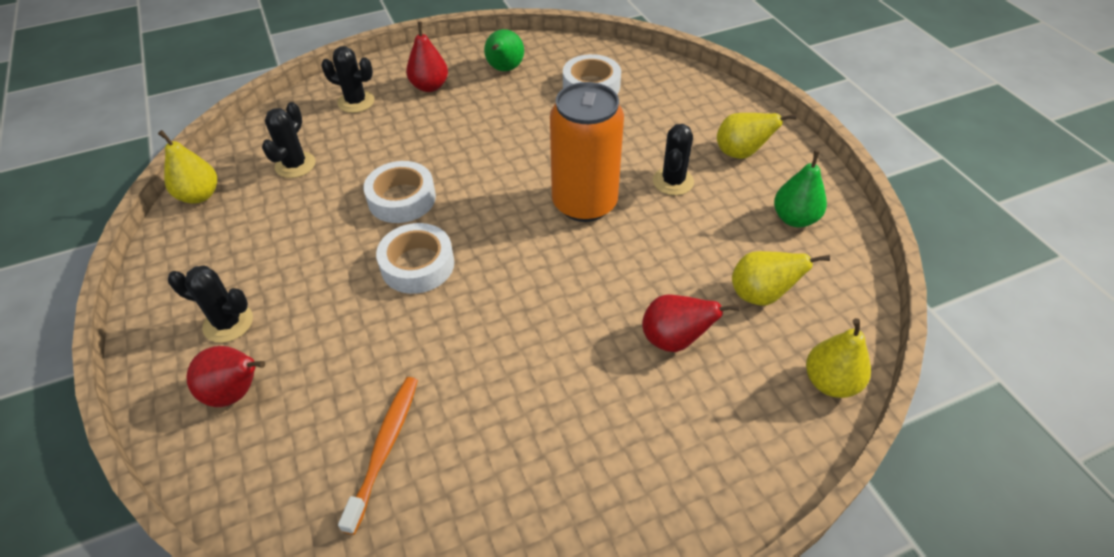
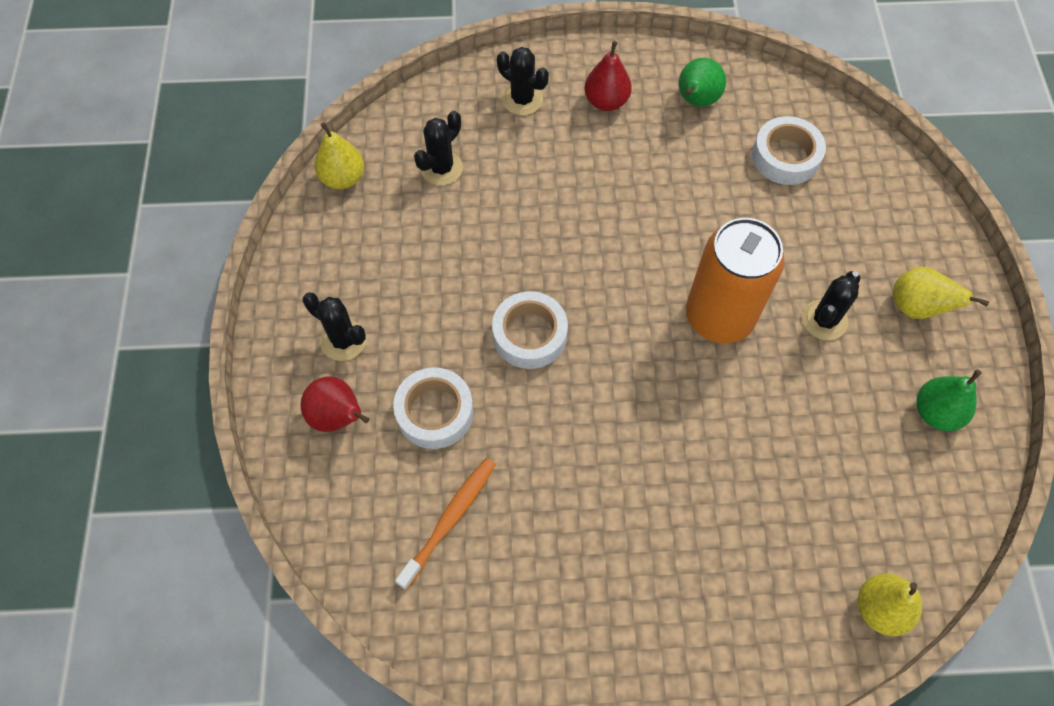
camera: 20 degrees right, 15 degrees up
white tape [363,161,436,223] -> white tape moved to [393,367,473,449]
red pear [642,295,740,352] -> none
yellow pear [732,251,830,306] -> none

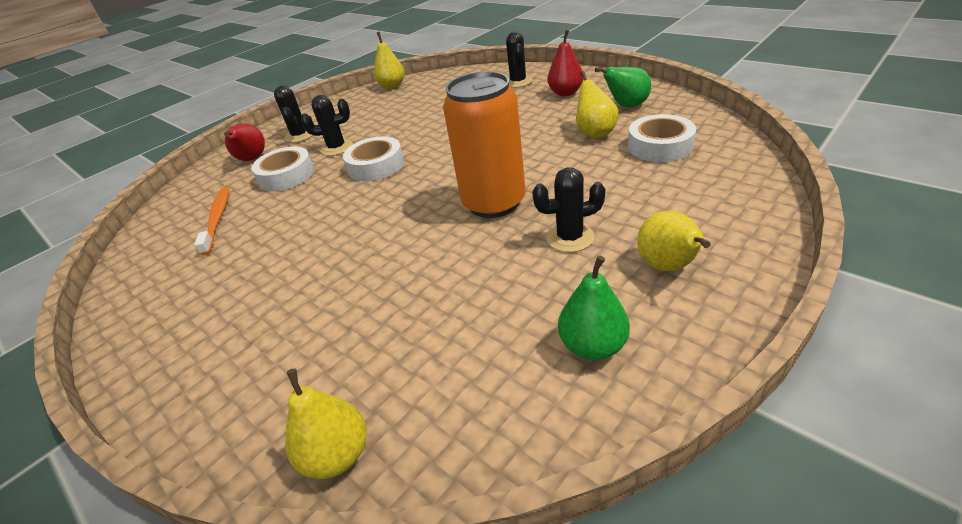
camera: 50 degrees right, 25 degrees down
orange toothbrush [395,458,496,590] -> orange toothbrush turned 90 degrees counterclockwise [194,187,230,256]
black cactus [414,111,463,185] -> black cactus moved to [301,95,353,156]
none -> yellow pear [576,71,618,138]

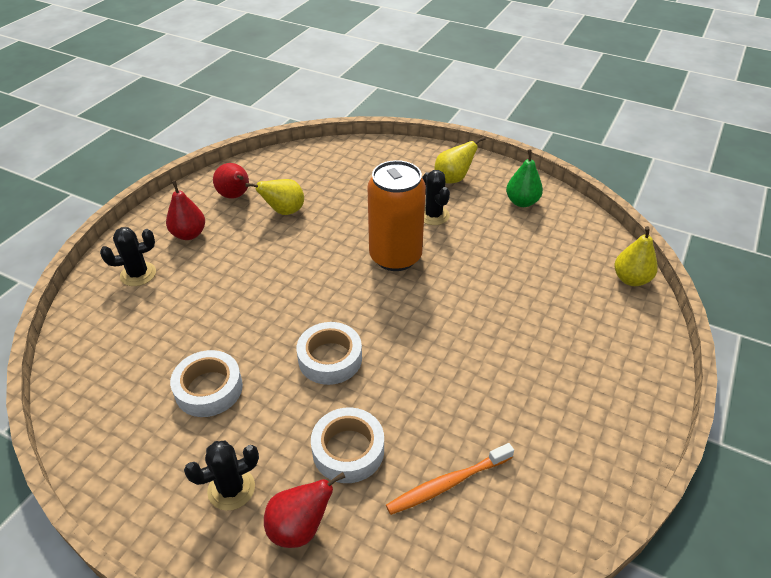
camera: 110 degrees left, 5 degrees up
black cactus [301,95,353,156] -> none
yellow pear [374,32,404,89] -> none
green pear [595,67,651,107] -> red pear [213,163,249,199]
white tape [628,114,696,162] -> white tape moved to [170,350,243,417]

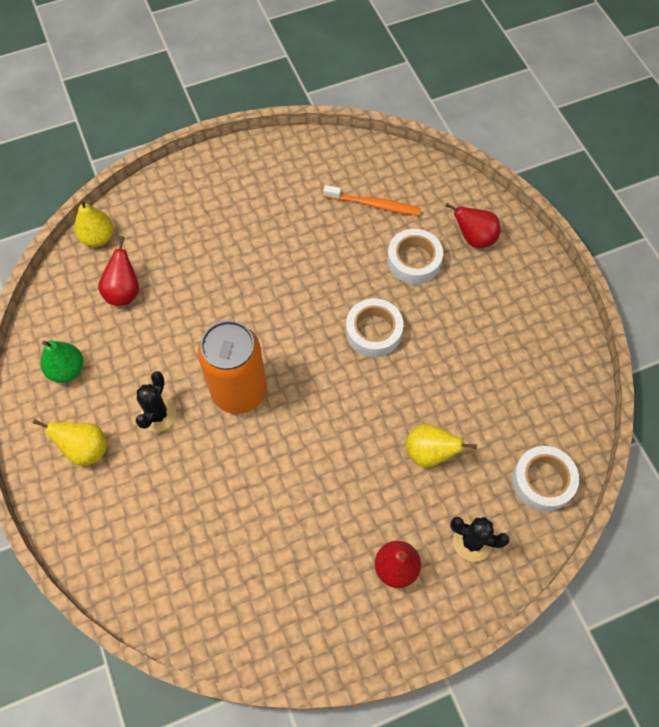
camera: 140 degrees left, 20 degrees up
white tape [170,350,243,417] -> white tape moved to [512,446,579,511]
black cactus [184,441,259,511] -> none
red pear [213,163,249,199] -> red pear moved to [98,236,139,306]
yellow pear [245,179,304,215] -> yellow pear moved to [406,424,477,467]

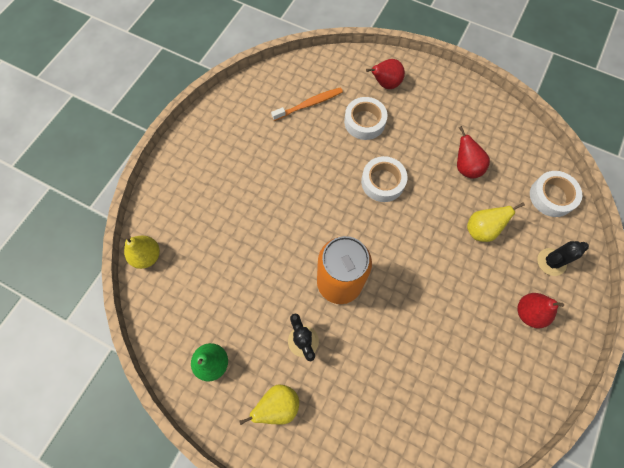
camera: 40 degrees left, 5 degrees up
red pear [98,236,139,306] -> red pear moved to [457,126,490,179]

